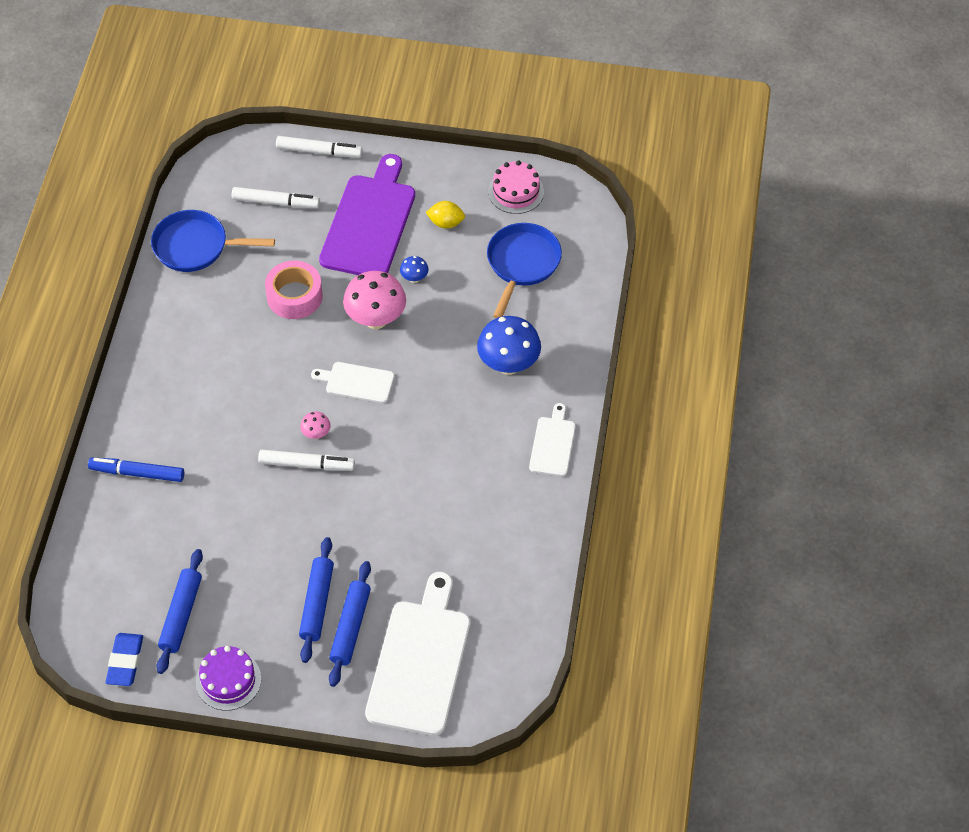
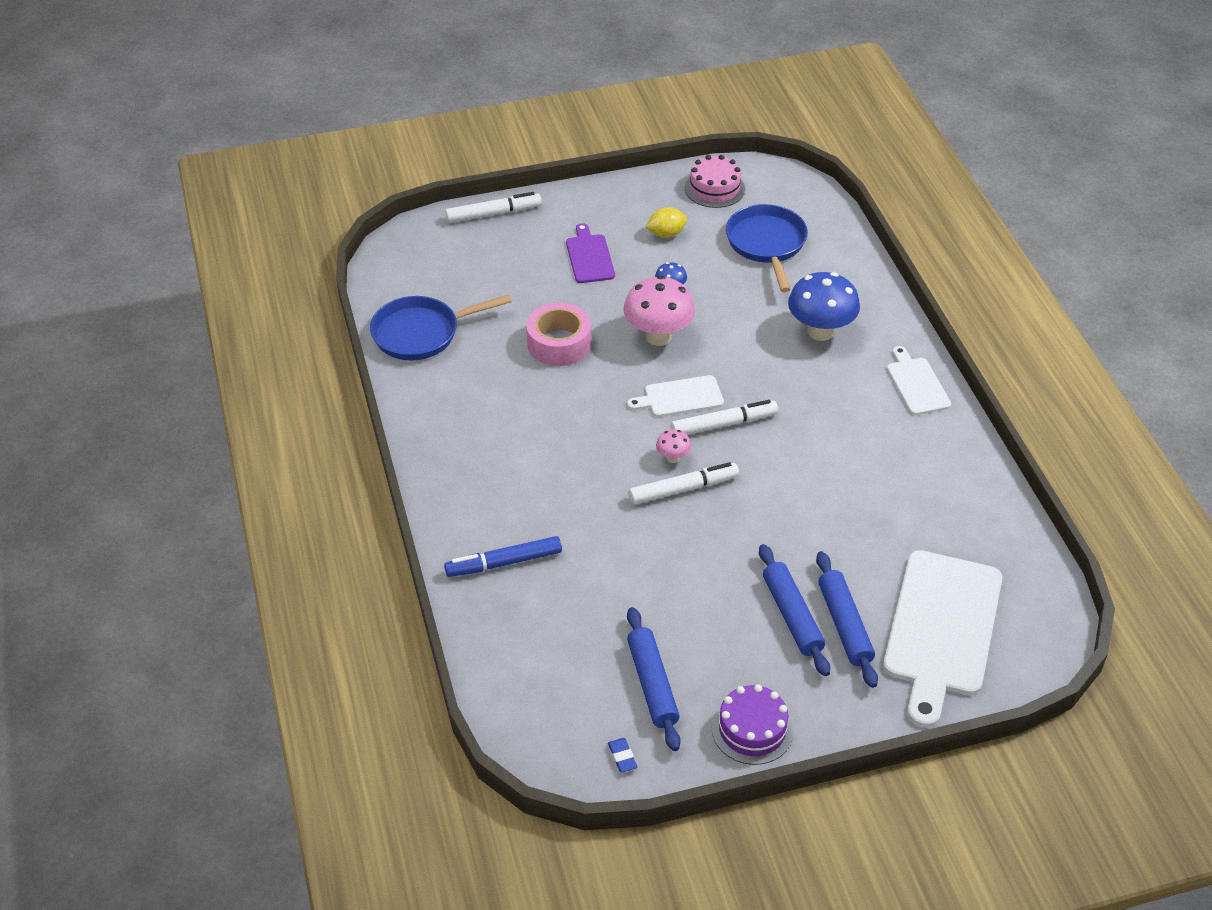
camera: 25 degrees left, 10 degrees down
blue eraser [106,633,143,686] -> blue eraser [608,738,637,772], size x0.53
white marker [232,187,320,208] -> white marker moved to [671,400,778,435]
purple cutting board [319,154,415,275] -> purple cutting board [566,223,615,283], size x0.51
white cutting board [365,572,470,736] -> white cutting board turned 150 degrees counterclockwise [883,550,1002,728]

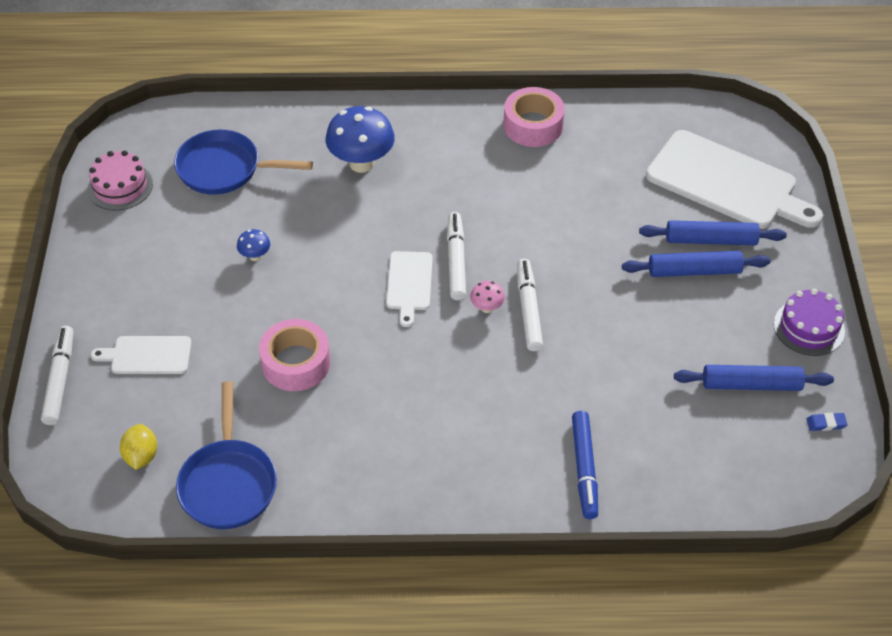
camera: 75 degrees left, 5 degrees up
purple cutting board [566,223,615,283] -> none
pink mushroom [623,275,695,346] -> none
yellow lemon [646,207,687,238] -> yellow lemon moved to [120,424,157,470]
white cutting board [887,346,951,415] -> white cutting board moved to [91,336,191,374]
none -> pink tape [503,87,565,147]

